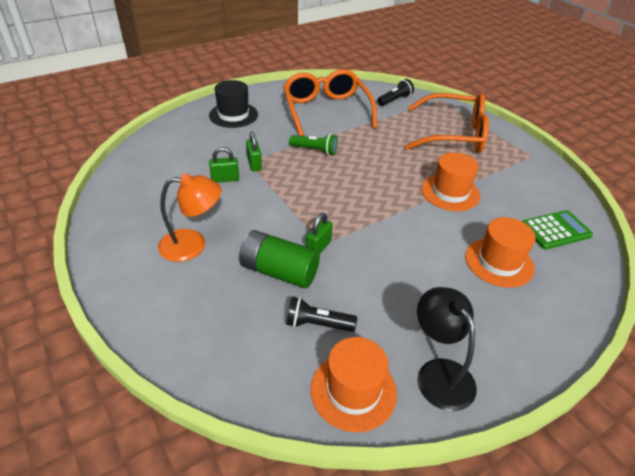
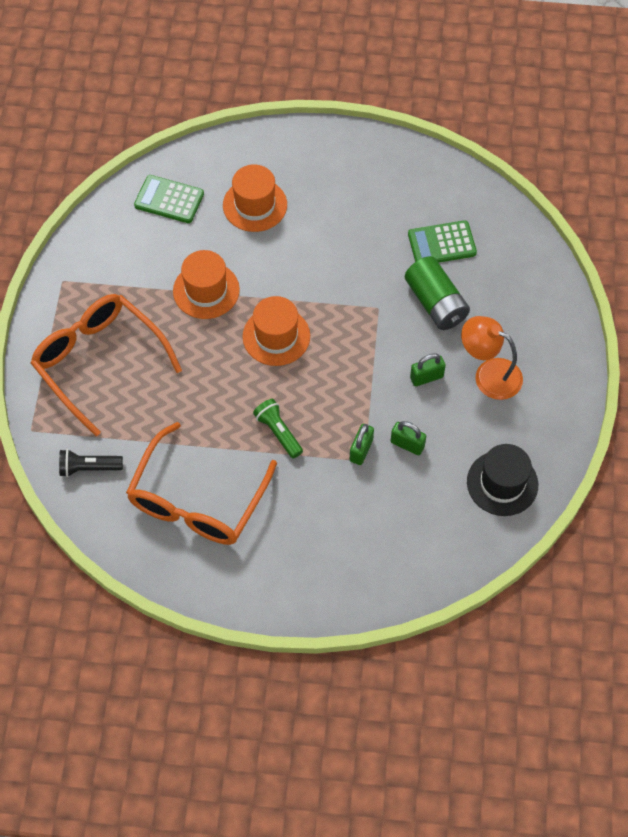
camera: 140 degrees left, 20 degrees up
black hat [209,80,258,128] -> black hat moved to [467,444,538,516]
black flashlight [286,297,357,332] -> green calculator [408,220,477,263]
green padlock [306,213,333,253] -> green padlock moved to [410,353,446,386]
orange hat [311,337,397,432] -> orange hat moved to [243,296,310,366]
black lamp [417,287,477,411] -> none

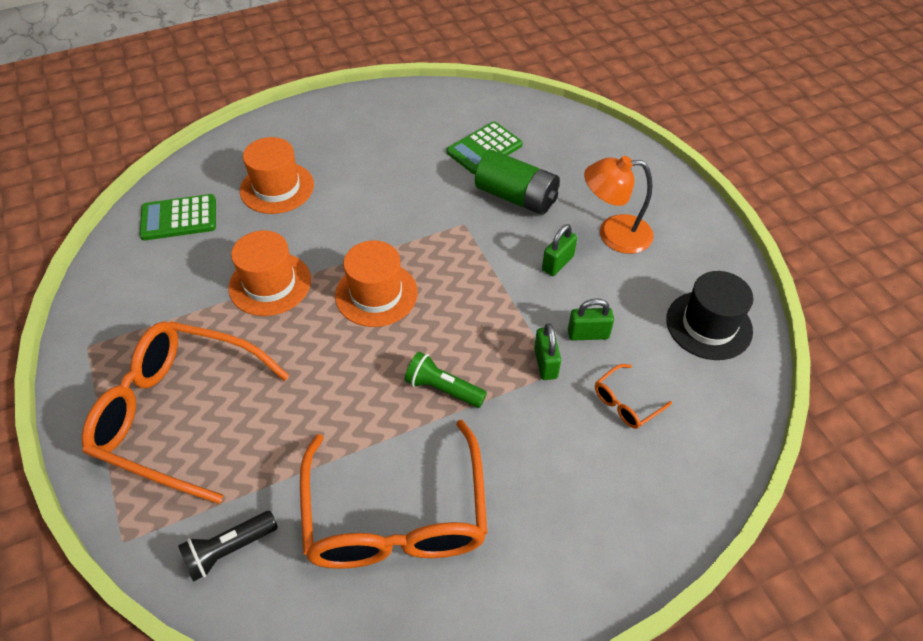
camera: 30 degrees left, 10 degrees down
none -> orange glasses [595,364,672,429]

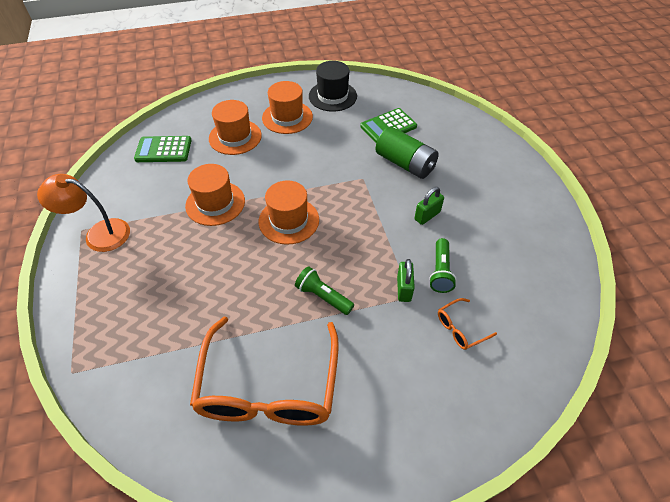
camera: 10 degrees right, 0 degrees up
orange glasses [82,321,289,504] -> none
black flashlight [178,511,278,582] -> none
green padlock [568,298,614,341] -> green flashlight [429,238,457,293]
orange lamp [584,156,653,254] -> orange lamp moved to [37,174,130,252]
black hat [666,271,754,360] -> black hat moved to [309,61,357,112]
none -> orange hat [262,81,313,134]

